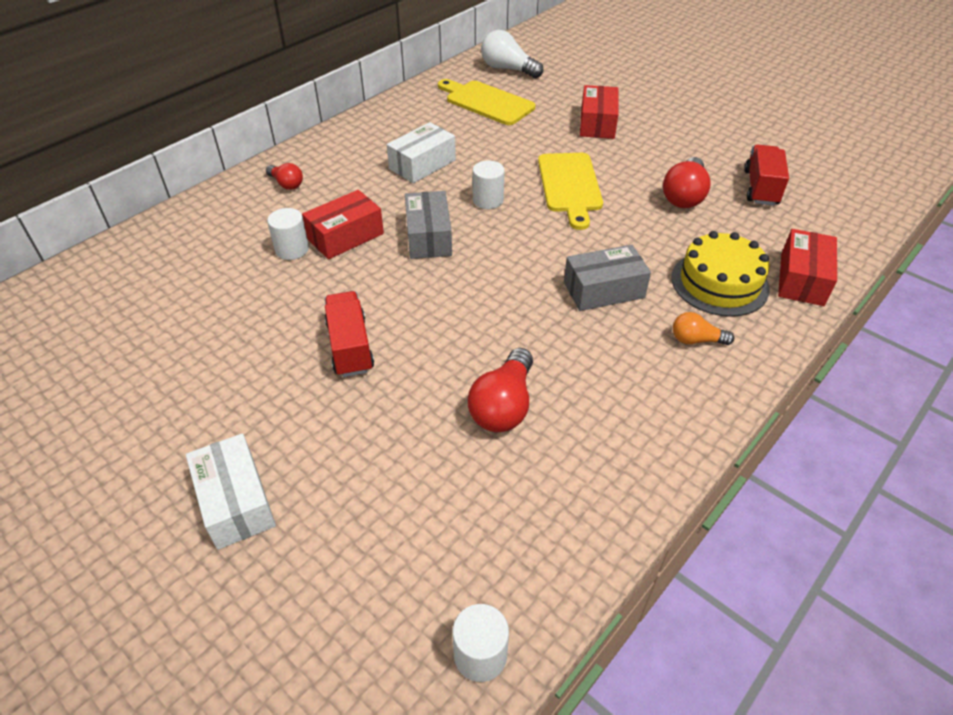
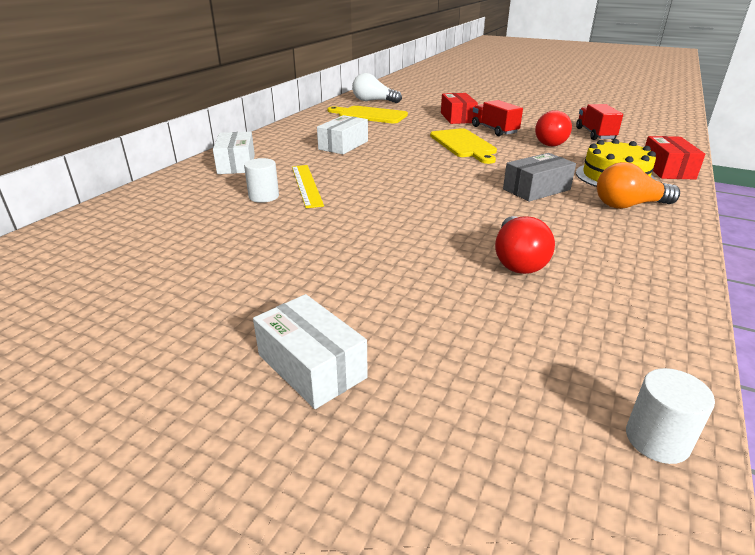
camera: 15 degrees left, 15 degrees down
red light bulb [266,163,303,190] -> white box [213,132,255,174]
red box [302,190,384,259] -> yellow ruler [292,165,324,208]
red truck [325,291,374,377] -> red truck moved to [472,100,523,136]
grey box [405,191,452,259] -> none
white cylinder [473,161,505,209] -> none
orange light bulb [673,312,734,345] -> orange light bulb [597,162,680,209], size x1.70

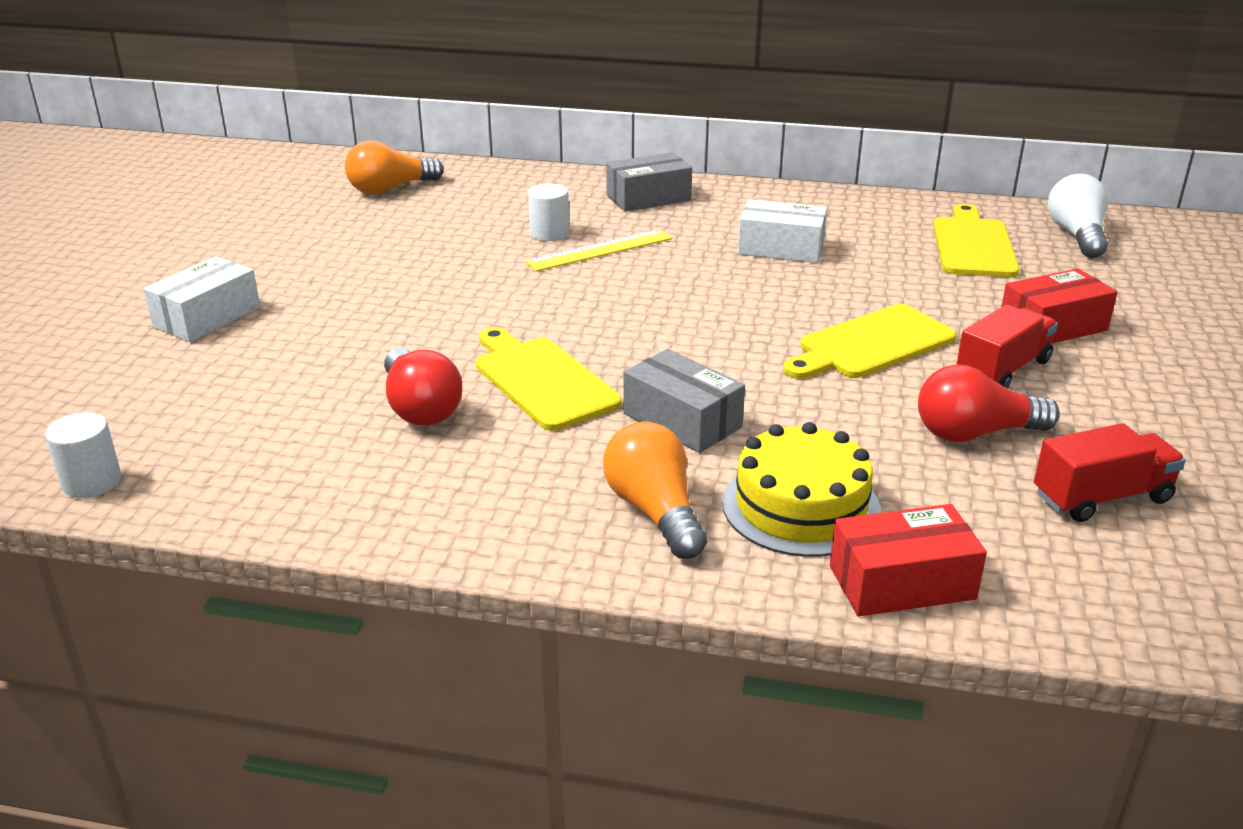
camera: 75 degrees right, 0 degrees up
white box [213,132,255,174] -> grey box [606,152,692,212]
red light bulb [495,216,555,274] -> red light bulb turned 105 degrees counterclockwise [384,348,462,426]
none -> orange light bulb [345,140,444,194]
none -> yellow cutting board [476,327,622,431]

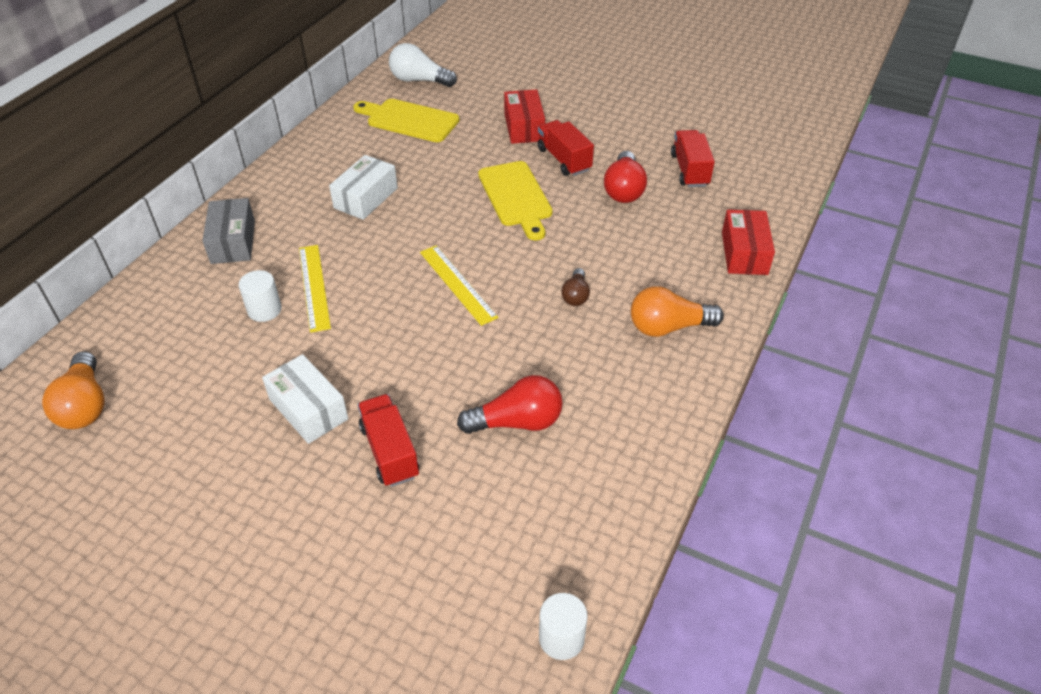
camera: 75 degrees left, 15 degrees up
white box [144,256,260,342] -> white box moved to [262,354,348,444]
yellow cutting board [476,327,622,431] -> none
grey box [623,349,745,453] -> brown light bulb [561,268,590,306]
yellow cake [722,422,881,557] -> none
none -> red truck [358,394,419,487]
none -> yellow ruler [420,245,499,326]

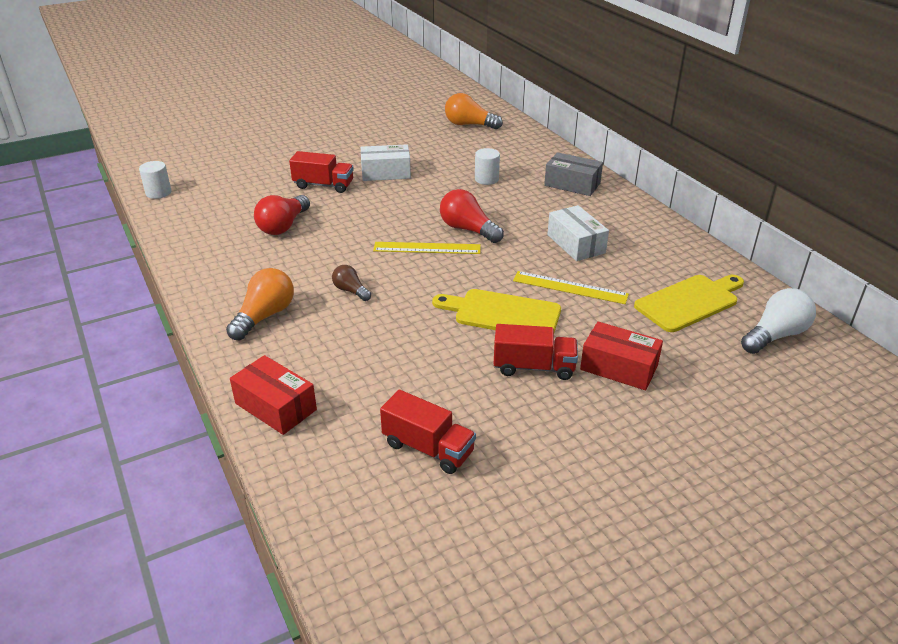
camera: 125 degrees right, 10 degrees down
yellow ruler [299,245,331,333] -> yellow ruler moved to [513,271,629,304]
red light bulb [604,151,647,203] -> red light bulb moved to [440,189,504,243]

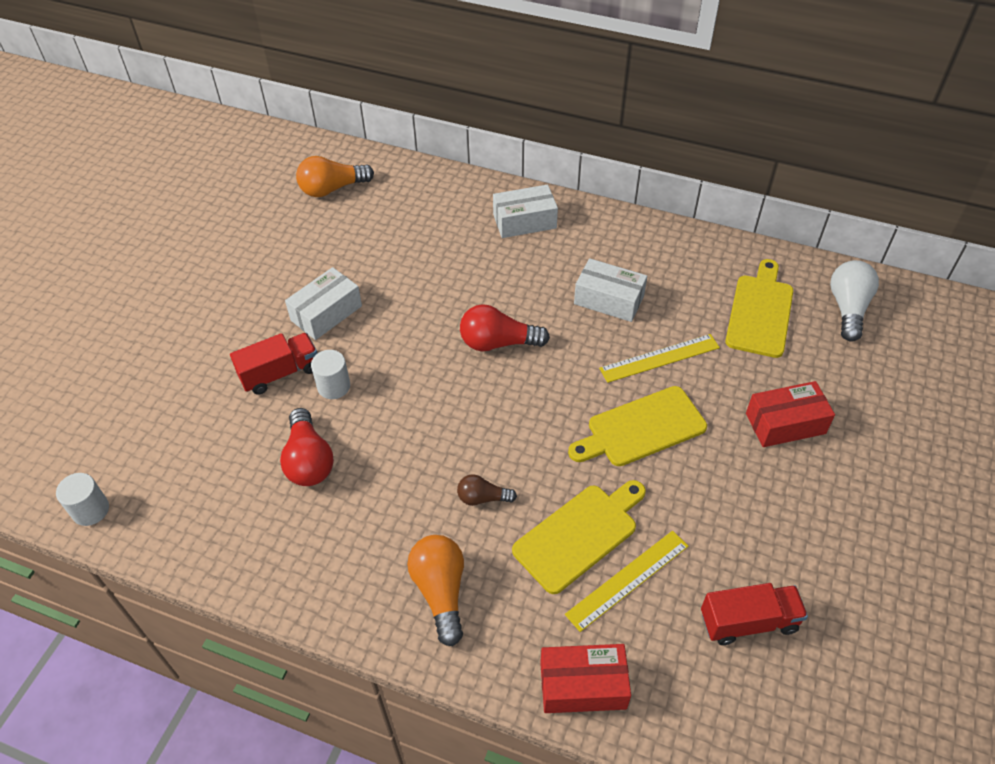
camera: 40 degrees left, 15 degrees up
yellow ruler [373,242,481,254] -> yellow ruler moved to [565,530,688,632]
white cylinder [475,148,500,185] -> white cylinder moved to [311,350,350,399]
red truck [494,324,578,380] -> none
grey box [544,152,603,196] -> white box [493,184,558,238]
none -> yellow cutting board [512,480,646,594]

